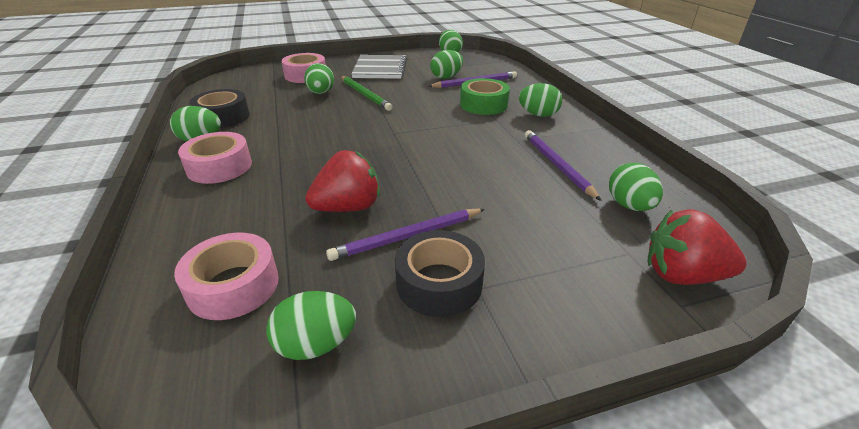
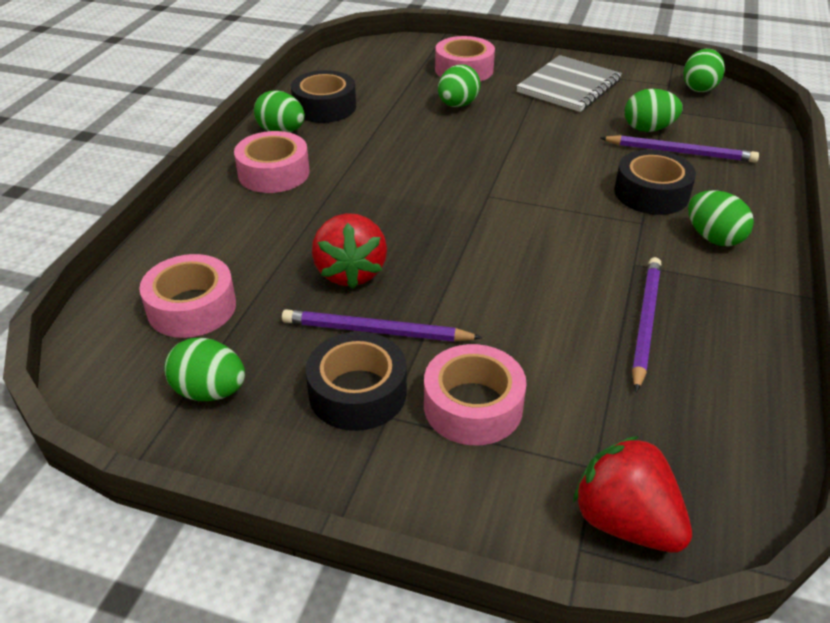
camera: 35 degrees right, 5 degrees up
red strawberry [305,150,380,212] -> red strawberry turned 75 degrees clockwise [312,213,387,289]
green pencil [341,76,392,111] -> none
green tape [460,78,510,115] -> black tape [614,150,696,215]
green egg [609,163,663,211] -> none
none -> pink tape [424,344,527,445]

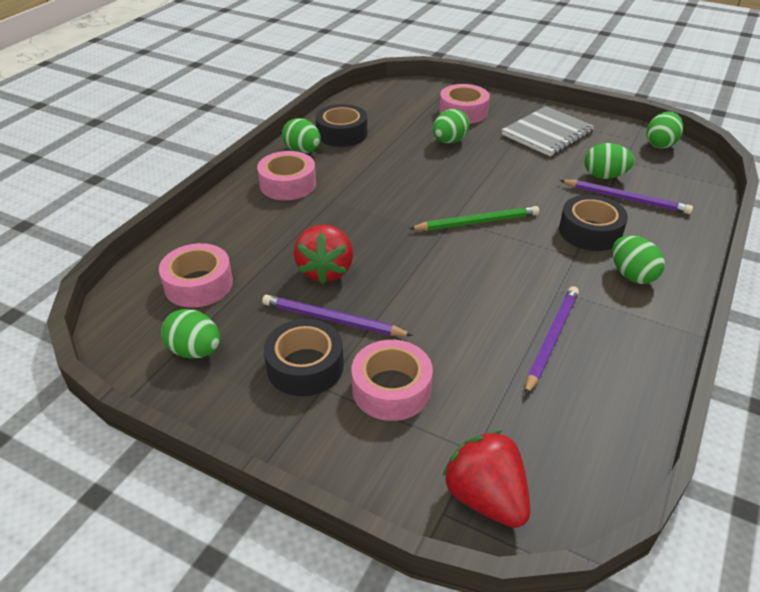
camera: 10 degrees right, 0 degrees up
none -> green pencil [409,206,539,231]

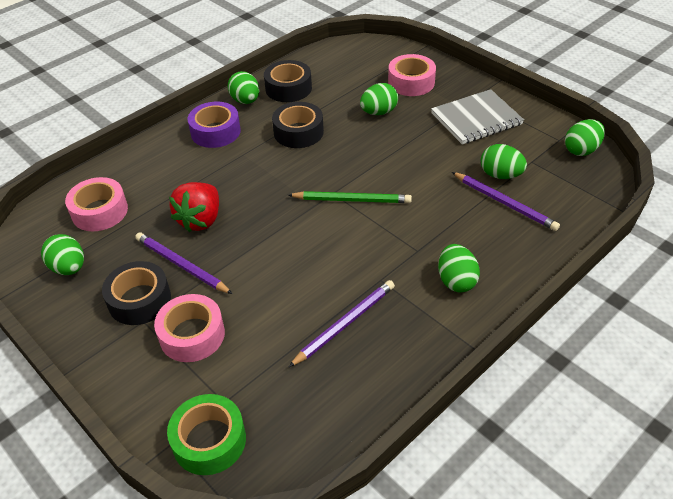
camera: 20 degrees right, 5 degrees up
pink tape [257,151,316,200] -> purple tape [188,102,241,148]
red strawberry [443,431,530,528] -> green tape [167,394,246,475]
black tape [559,195,628,251] -> black tape moved to [272,102,324,148]

